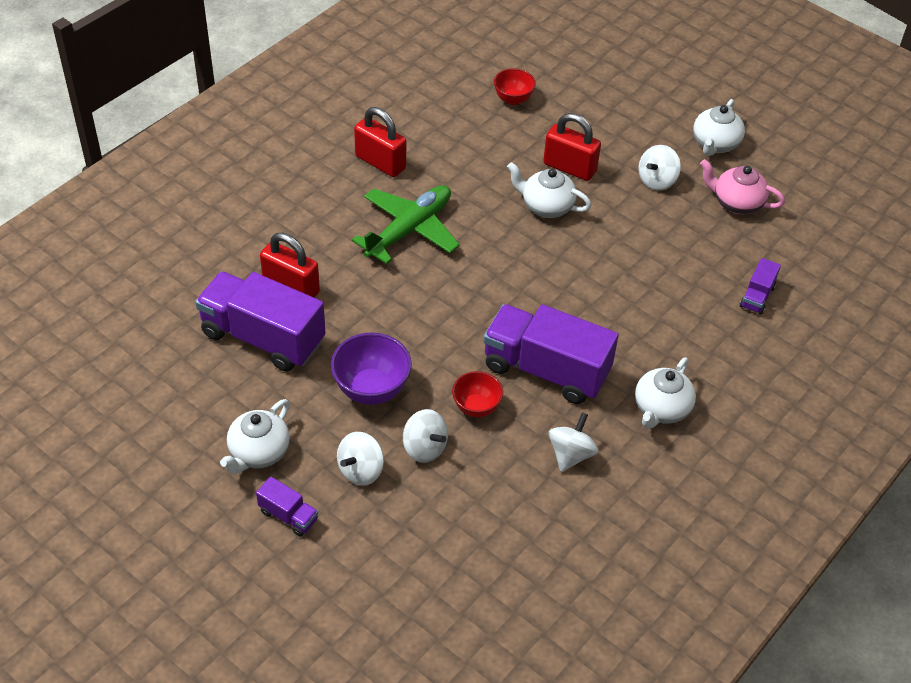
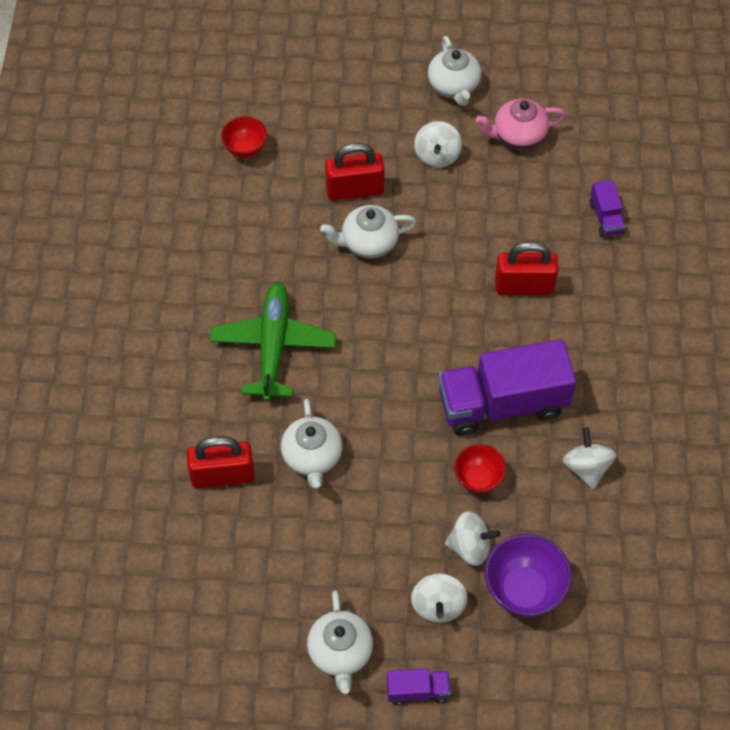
camera: 35 degrees left, 10 degrees up
purple truck [195,271,325,372] -> none
purple bowl [331,333,412,405] -> purple bowl moved to [485,534,572,617]
red padlock [354,107,406,177] -> red padlock moved to [495,241,559,295]
white teapot [635,357,696,429] -> white teapot moved to [281,399,343,489]

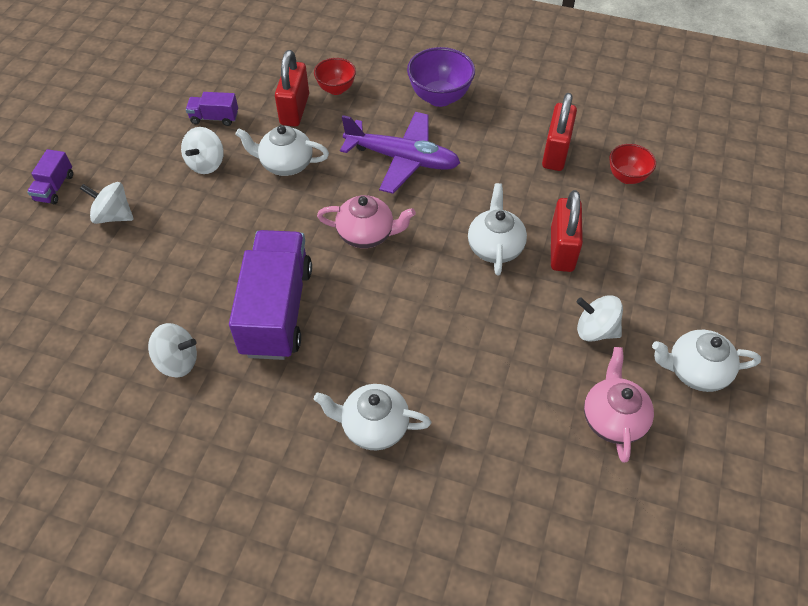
camera: 105 degrees right, 5 degrees down
green plane [210,282,336,402] -> purple plane [340,112,460,194]
white teapot [307,590,373,694] -> white teapot moved to [314,384,431,450]
white spinning top [445,511,501,566] -> white spinning top moved to [181,127,224,174]
red bowl [454,444,507,493] -> red bowl moved to [314,58,356,95]
purple bowl [485,534,572,617] -> purple bowl moved to [407,47,475,107]
red padlock [495,241,559,295] -> red padlock moved to [542,93,577,171]
purple truck [590,180,625,237] -> purple truck moved to [186,92,238,126]
none -> pink teapot [317,195,416,248]

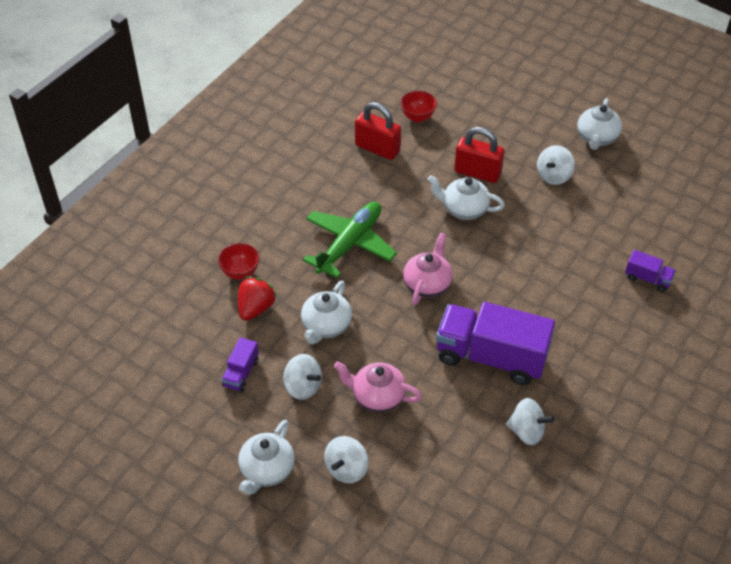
camera: 75 degrees left, 5 degrees down
purple truck [27,149,73,204] -> purple truck moved to [625,250,676,292]
white spinning top [148,323,197,378] -> white spinning top turned 90 degrees clockwise [506,398,554,445]
red padlock [275,50,309,127] -> red strawberry [238,277,277,321]
white teapot [314,384,431,450] -> white teapot moved to [238,420,295,495]
purple plane [340,112,460,194] -> green plane [303,202,397,278]
purple bowl [407,47,475,107] -> none
pink teapot [584,347,654,463] -> pink teapot moved to [334,361,422,413]

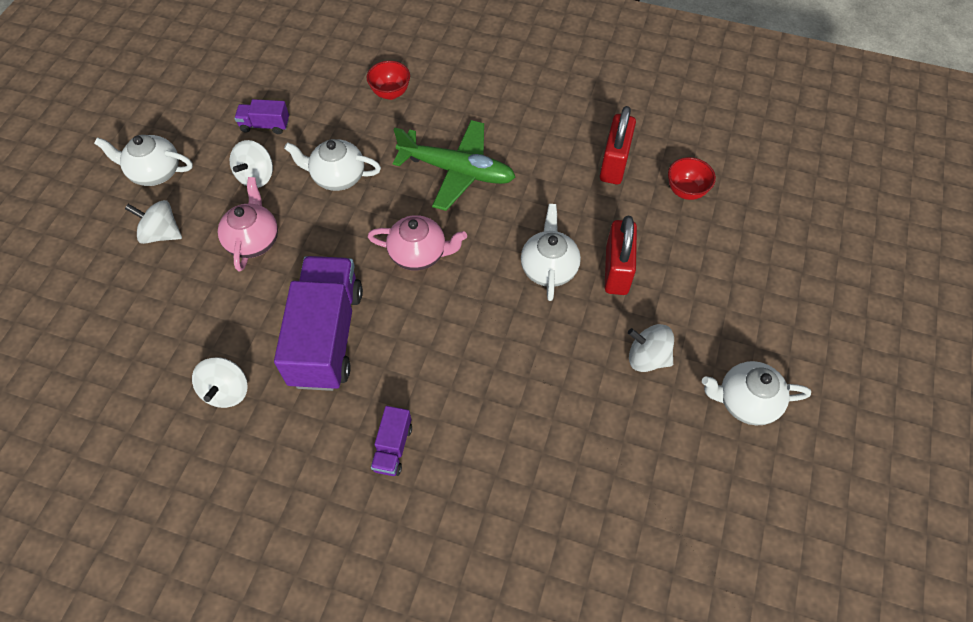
camera: 75 degrees right, 10 degrees up
red strawberry [238,277,277,321] -> none
purple truck [625,250,676,292] -> purple truck moved to [371,406,412,476]

